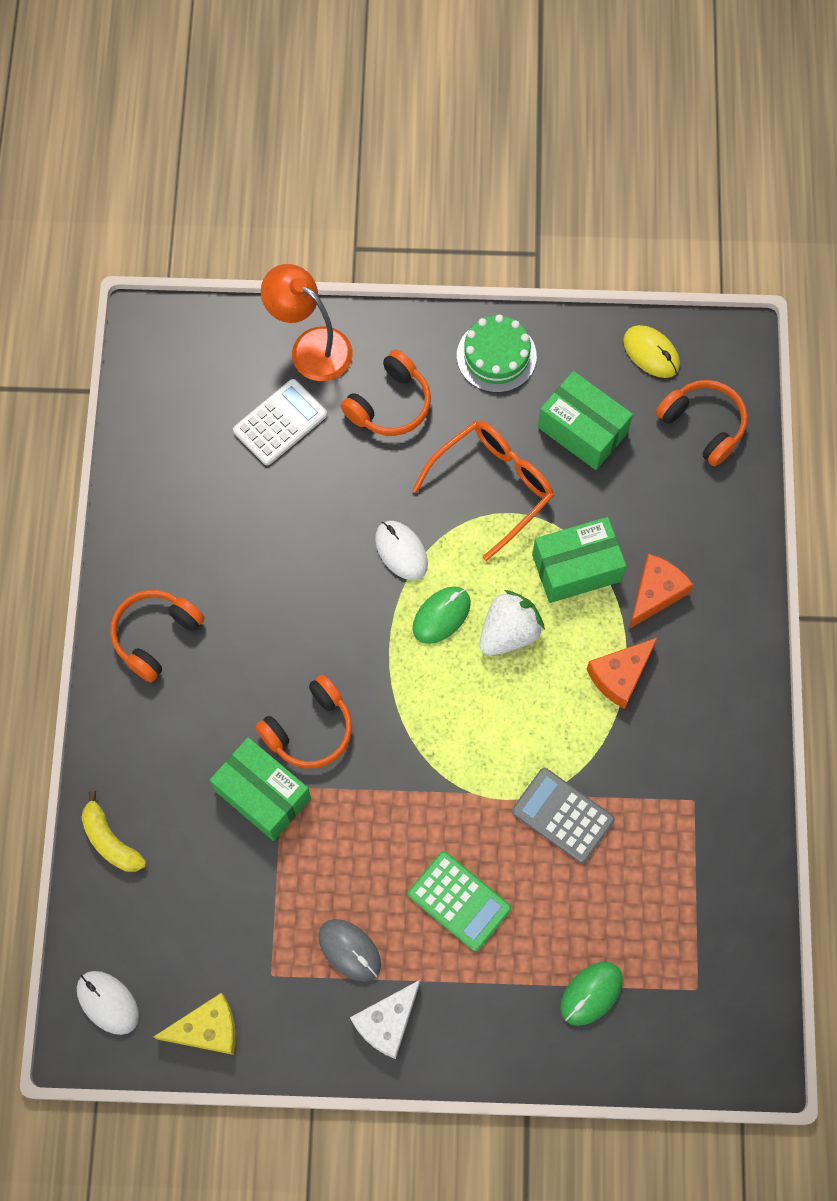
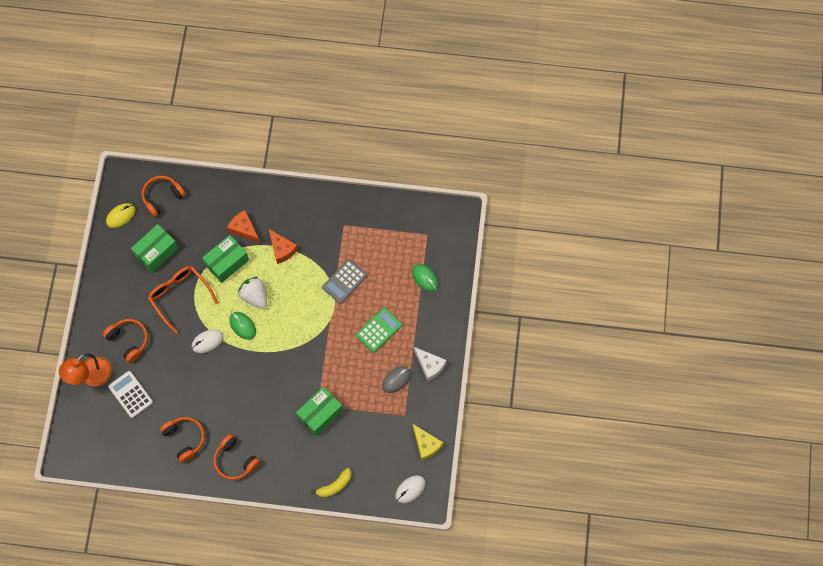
camera: 85 degrees left, 0 degrees up
yellow cheese [154,993,236,1055] -> yellow cheese turned 150 degrees clockwise [413,424,443,461]
orange headphones [255,675,352,769] -> orange headphones moved to [160,417,205,463]
green cake [457,315,537,393] -> none
green box [532,517,626,603] -> green box turned 60 degrees clockwise [202,235,249,283]

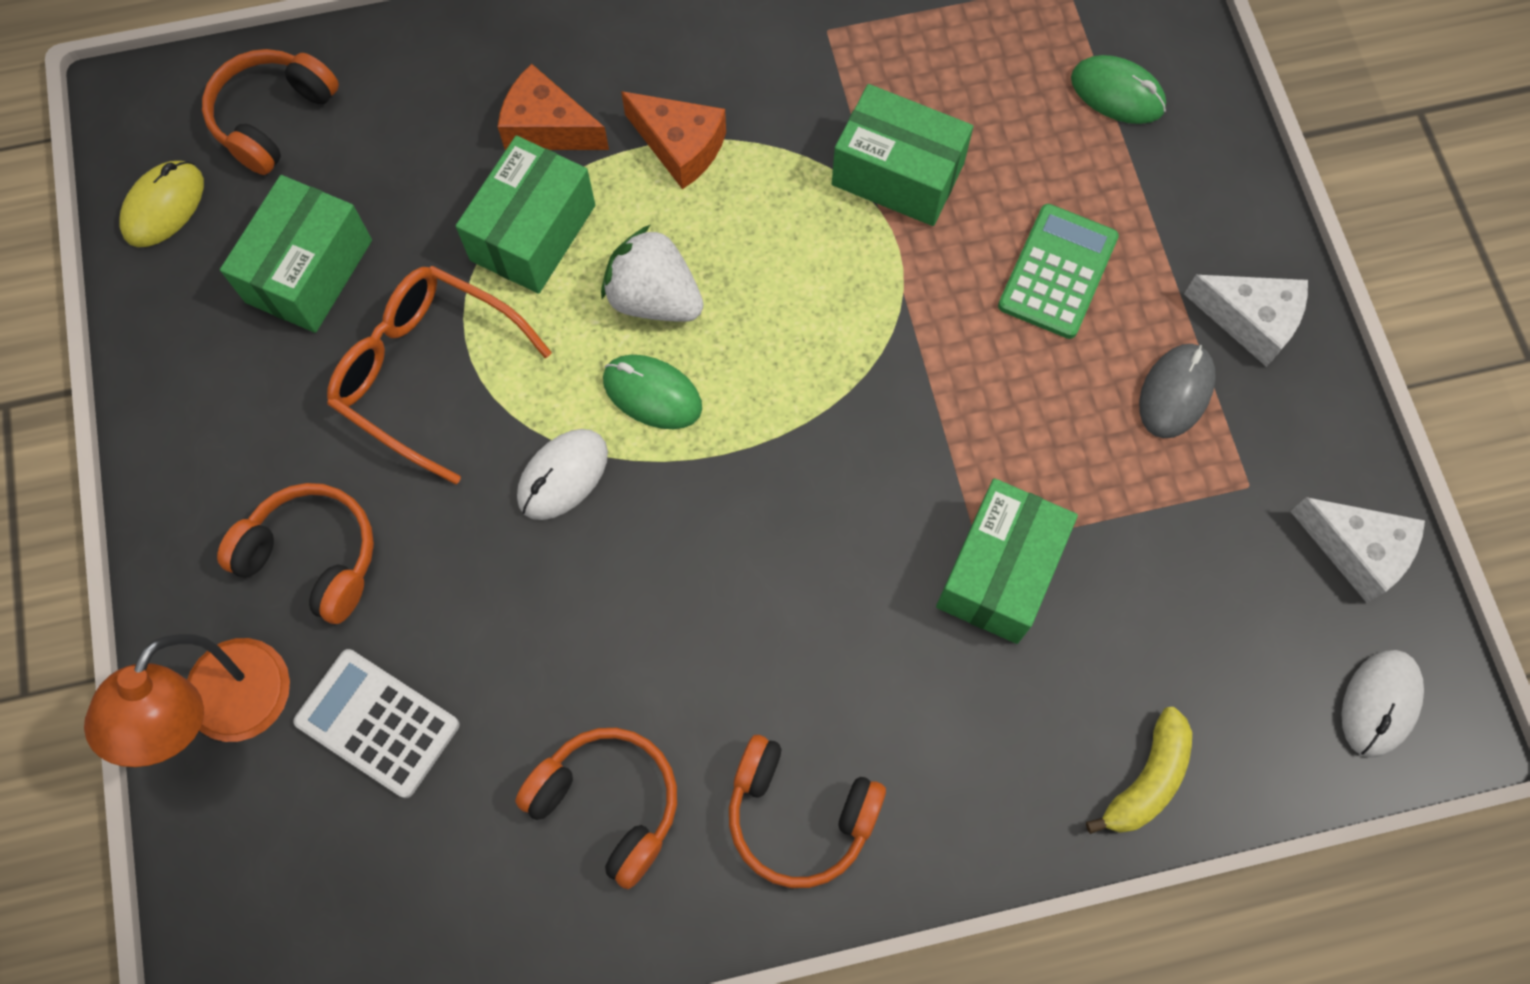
camera: 20 degrees left, 0 degrees up
grey calculator [322,259,367,304] -> green box [832,84,973,226]
yellow cheese [413,424,443,461] -> white cheese [1290,497,1425,603]

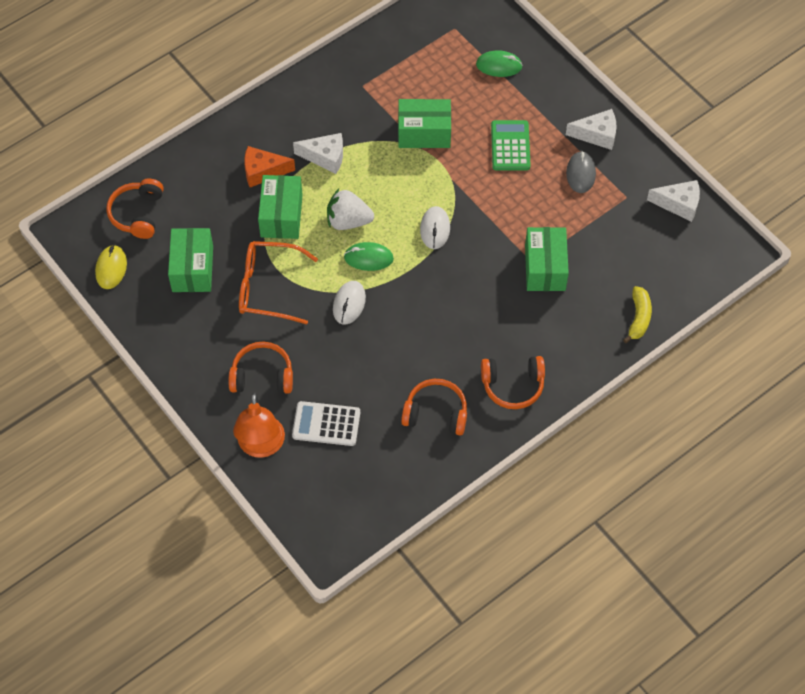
camera: 25 degrees left, 10 degrees down
orange cheese [621,91,726,189] -> white cheese [293,133,343,174]
white mouse [1341,650,1424,758] -> white mouse moved to [420,206,450,249]

